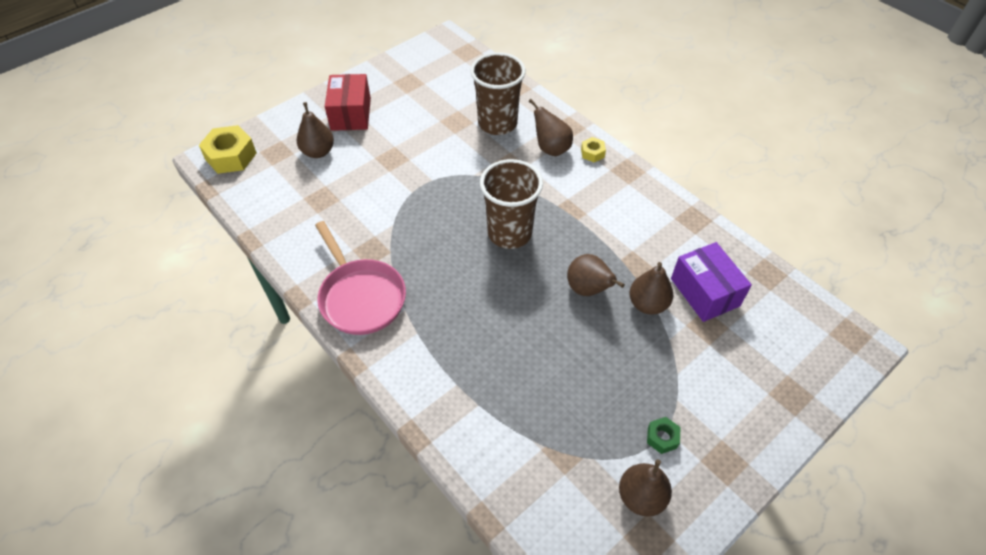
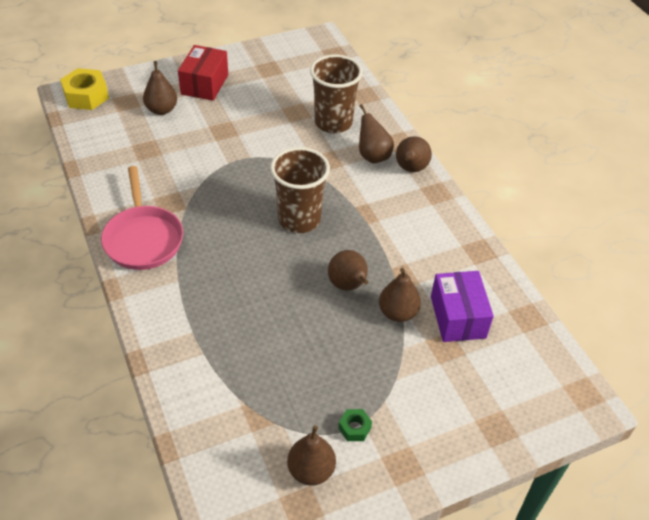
camera: 15 degrees right, 5 degrees down
yellow nut [581,137,606,162] -> brown pear [396,136,432,172]

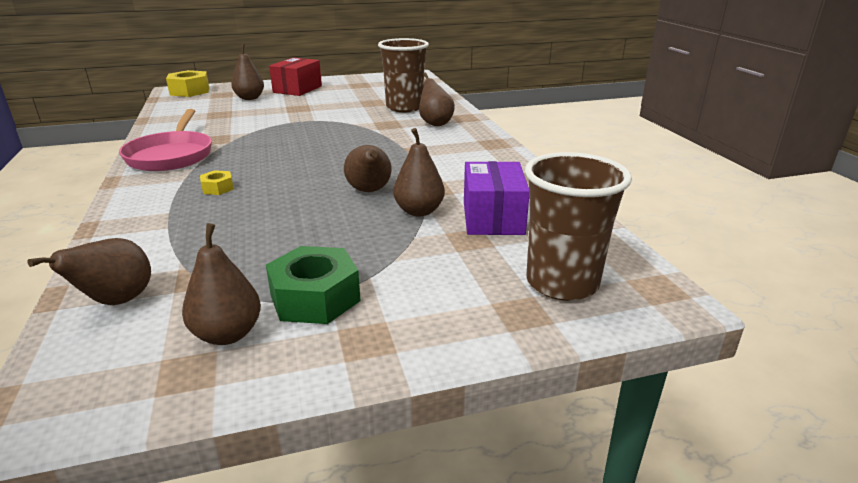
camera: 10 degrees right, 20 degrees down
brown cup [270,147,330,233] -> brown cup moved to [525,152,632,301]
green nut [338,409,372,441] -> green nut [266,246,360,324], size x1.96
brown pear [396,136,432,172] -> brown pear moved to [27,238,151,305]
none -> yellow nut [200,170,234,195]

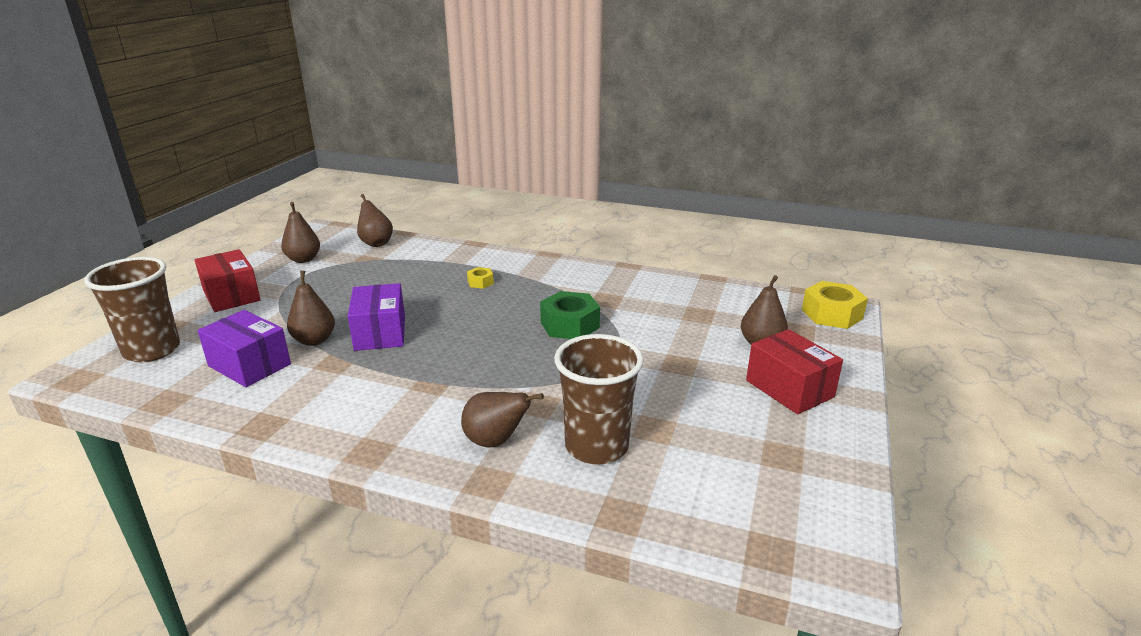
camera: 125 degrees right, 0 degrees up
pink pan [119,109,212,171] -> none
green nut [266,246,360,324] -> green nut moved to [540,291,600,339]
brown pear [344,145,392,192] -> purple box [348,283,405,351]
none -> red box [195,249,261,312]

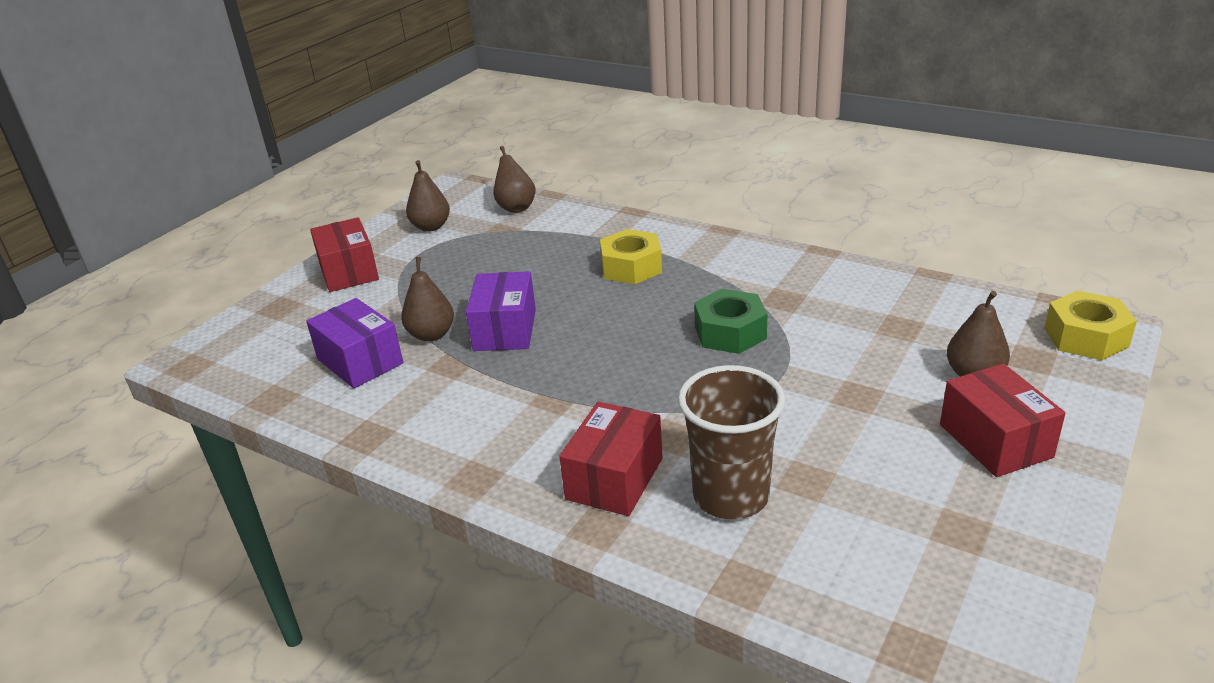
camera: 15 degrees right, 5 degrees up
brown cup [84,257,180,362] -> none
brown pear [461,392,544,447] -> red box [559,402,663,516]
yellow nut [467,267,494,289] -> yellow nut [600,229,662,284], size x1.96

